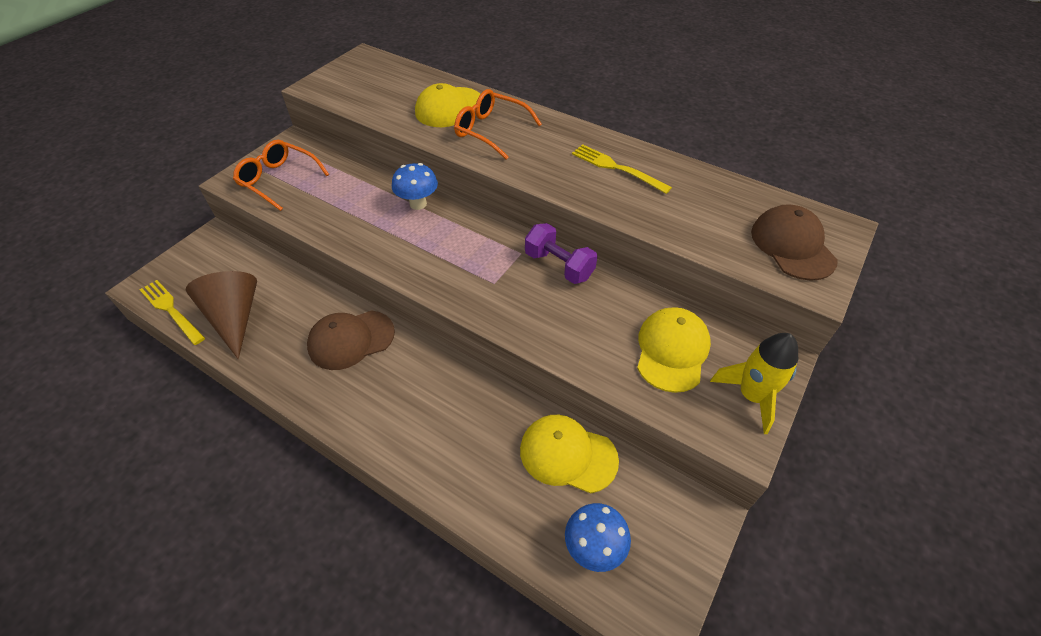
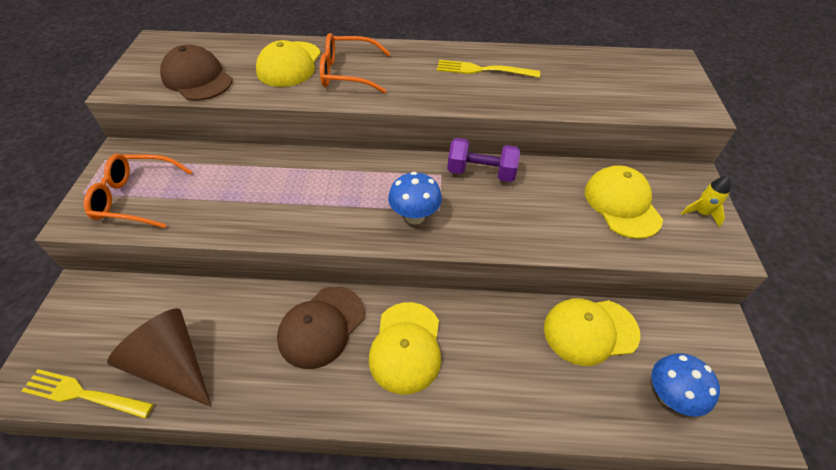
camera: 30 degrees left, 0 degrees up
blue mushroom [392,163,438,210] -> blue mushroom moved to [388,172,442,224]
yellow rocket [710,333,798,434] -> yellow rocket [681,176,731,227], size x0.58
brown cap [751,204,838,281] -> brown cap moved to [160,45,233,101]
none -> yellow cap [369,302,441,394]

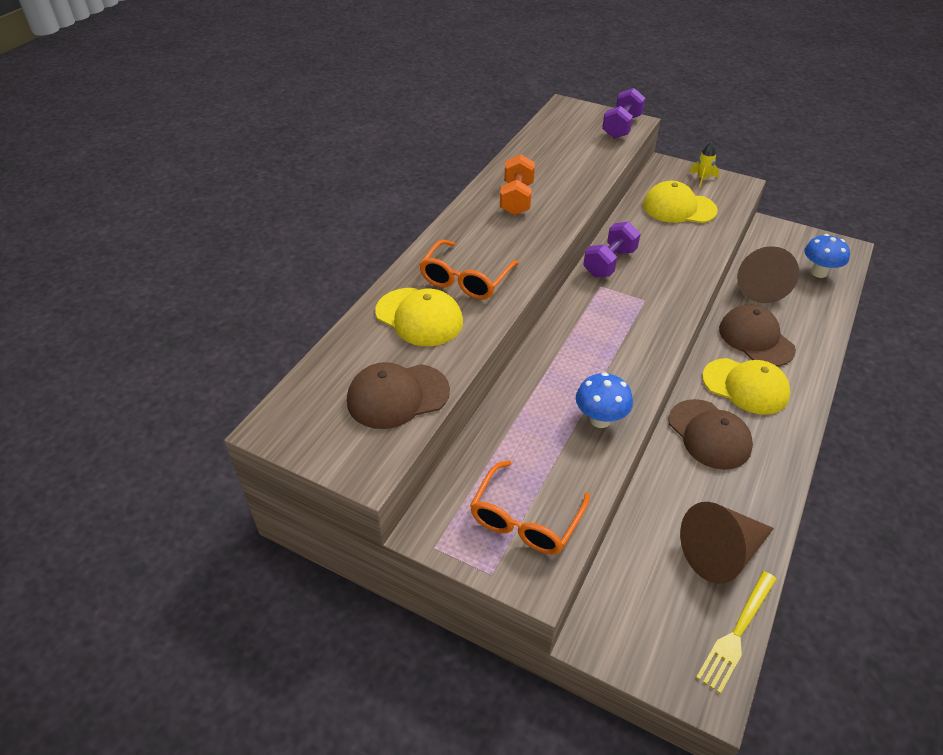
camera: 65 degrees left, 5 degrees down
blue mushroom [388,172,442,224] -> blue mushroom moved to [576,372,633,428]
yellow fork [437,60,540,78] -> orange dumbbell [500,154,535,215]
yellow cap [544,298,640,366] -> brown cone [737,246,799,303]
none -> purple dumbbell [602,88,645,139]
none -> brown cap [719,305,796,367]

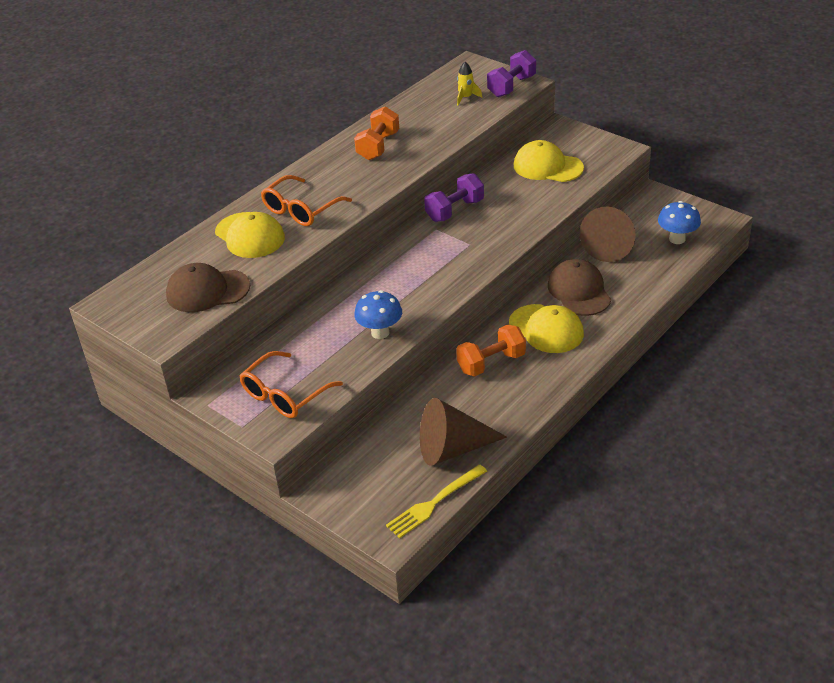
camera: 15 degrees right, 5 degrees down
brown cap [668,399,753,470] -> orange dumbbell [456,325,526,377]
yellow rocket [689,142,719,188] -> yellow rocket moved to [457,62,482,105]

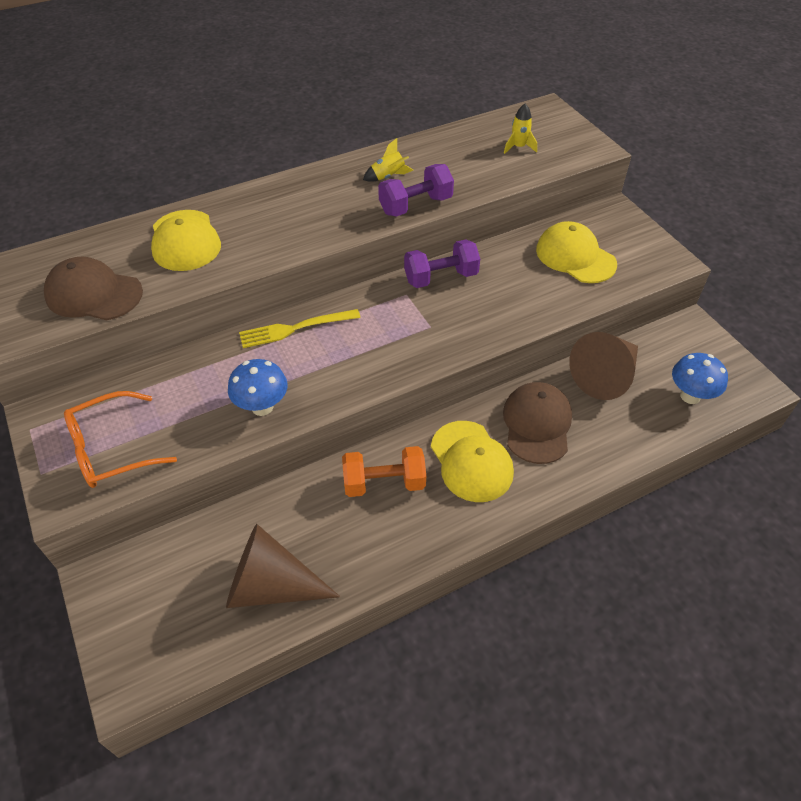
camera: 20 degrees right, 10 degrees up
orange glasses [261,175,352,226] -> none
orange dumbbell [354,106,399,160] -> yellow rocket [363,138,413,182]
yellow fork [386,464,487,539] -> yellow fork moved to [239,309,361,348]
purple dumbbell [487,50,536,97] -> purple dumbbell moved to [378,164,454,217]

